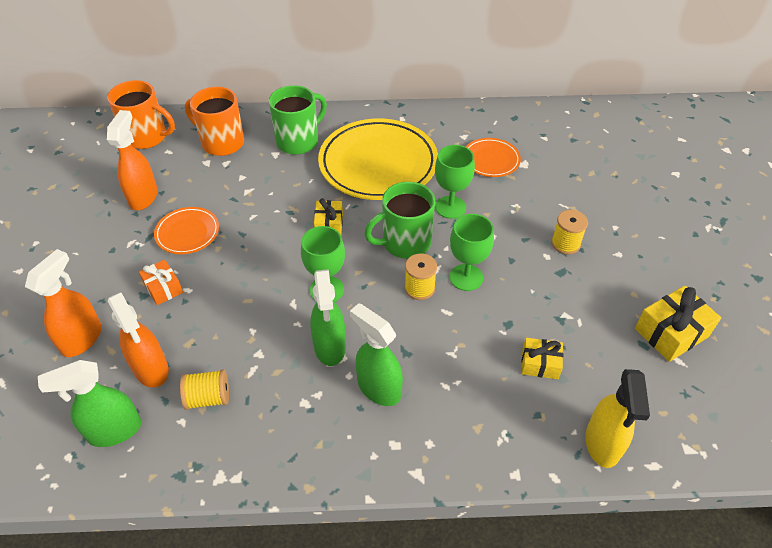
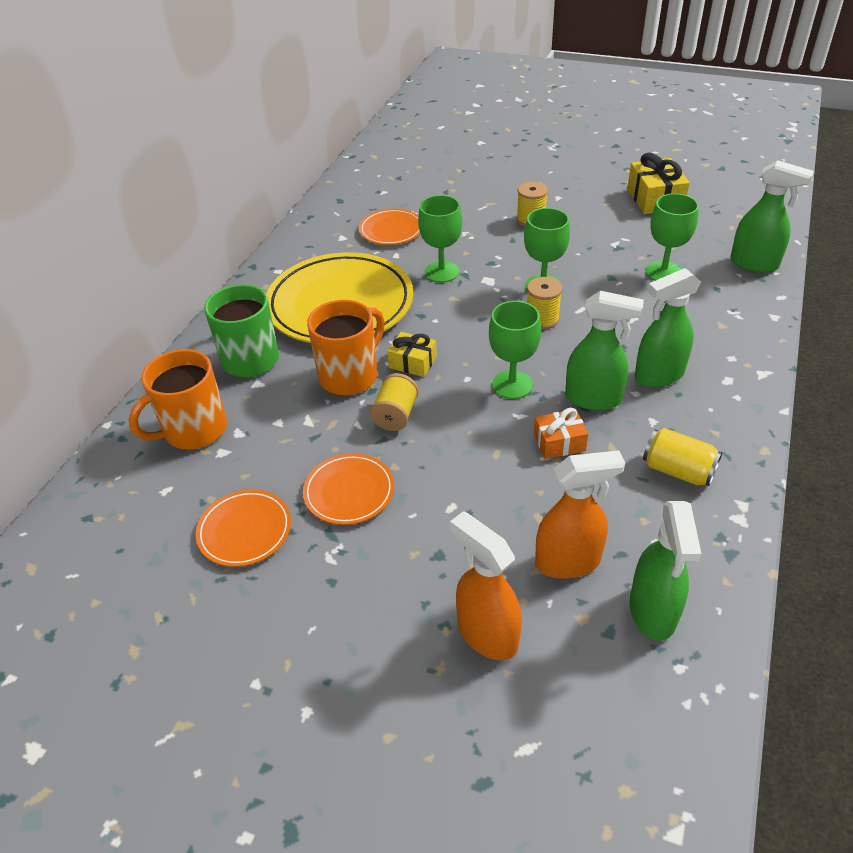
camera: 65 degrees left, 5 degrees down
orange mug [107,80,175,149] -> orange mug moved to [307,300,385,395]
orange spray bottle [107,110,158,210] -> orange plate [196,490,291,567]
orange gift [139,260,183,305] -> orange gift moved to [534,408,588,459]
yellow spool [180,370,229,410] -> yellow spool moved to [370,373,419,431]
green mug [364,182,435,259] -> none
yellow gift [521,338,563,379] -> green goblet [646,193,699,281]
yellow spray bottle [585,369,650,468] -> green spray bottle [730,160,814,273]
none -> yellow can [643,428,722,486]

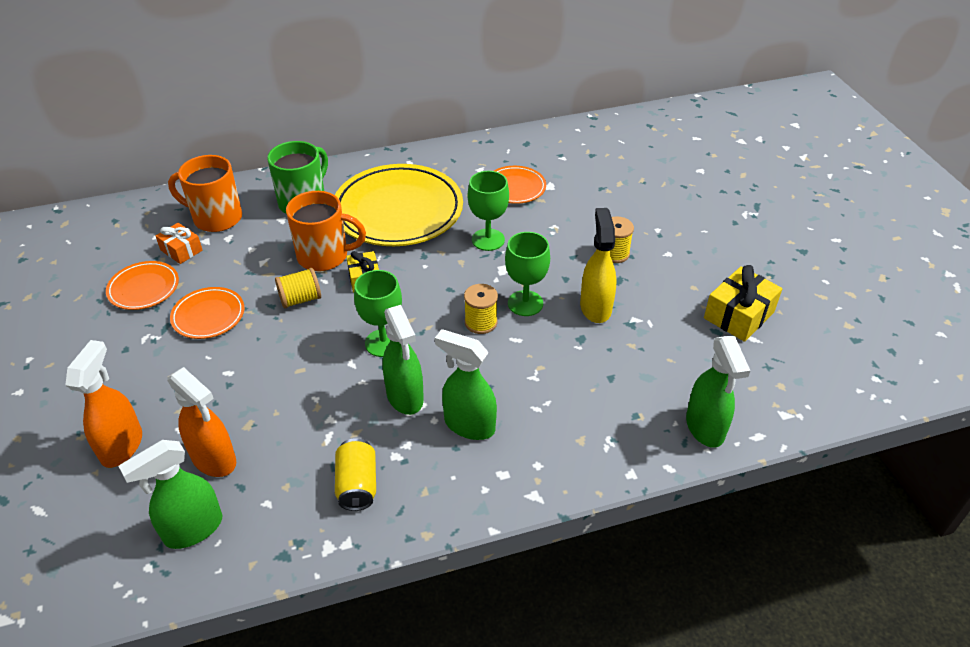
camera: 50 degrees right, 0 degrees up
orange gift [534,408,588,459] -> orange gift moved to [156,223,203,264]
green goblet [646,193,699,281] -> none
none -> yellow spray bottle [580,208,617,323]

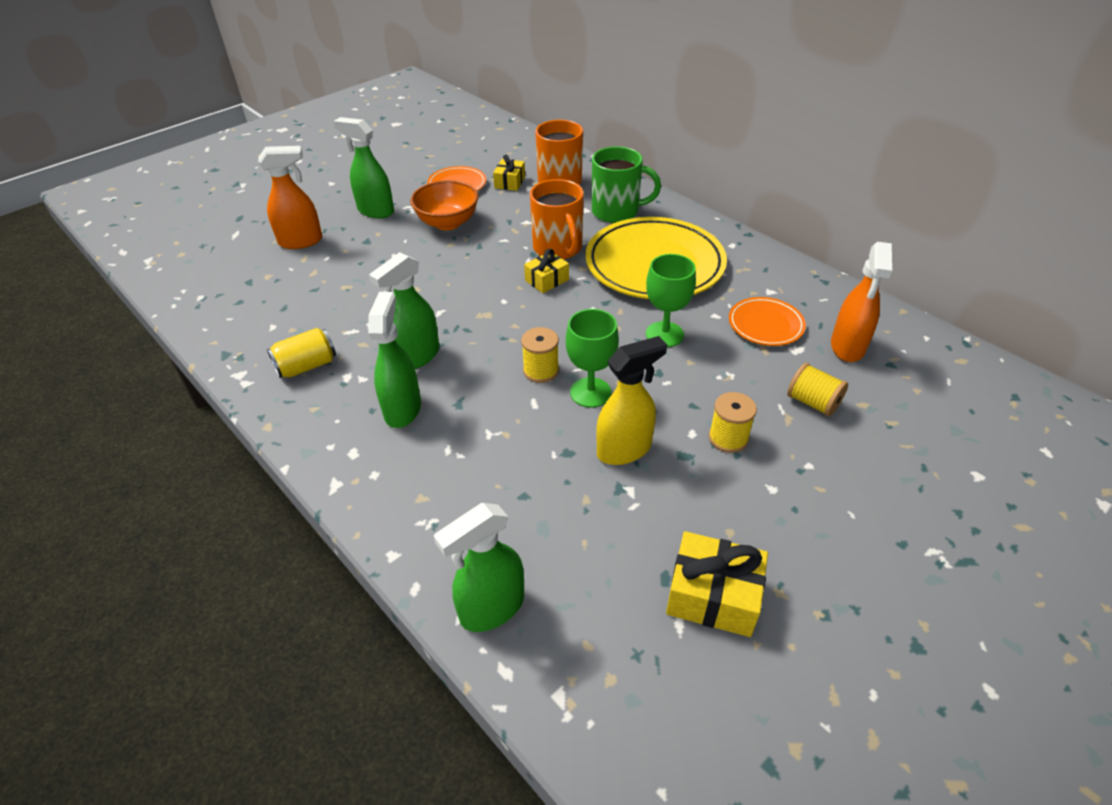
camera: 65 degrees right, 0 degrees up
green spray bottle [119,440,222,549] -> green spray bottle moved to [333,117,394,218]
orange gift [156,223,203,264] -> yellow gift [493,155,525,191]
orange spray bottle [167,367,236,477] -> orange spray bottle moved to [831,242,892,362]
orange plate [170,287,244,339] -> orange bowl [410,180,478,230]
yellow spool [275,268,321,308] -> yellow spool moved to [787,363,848,417]
green goblet [354,270,402,357] -> none

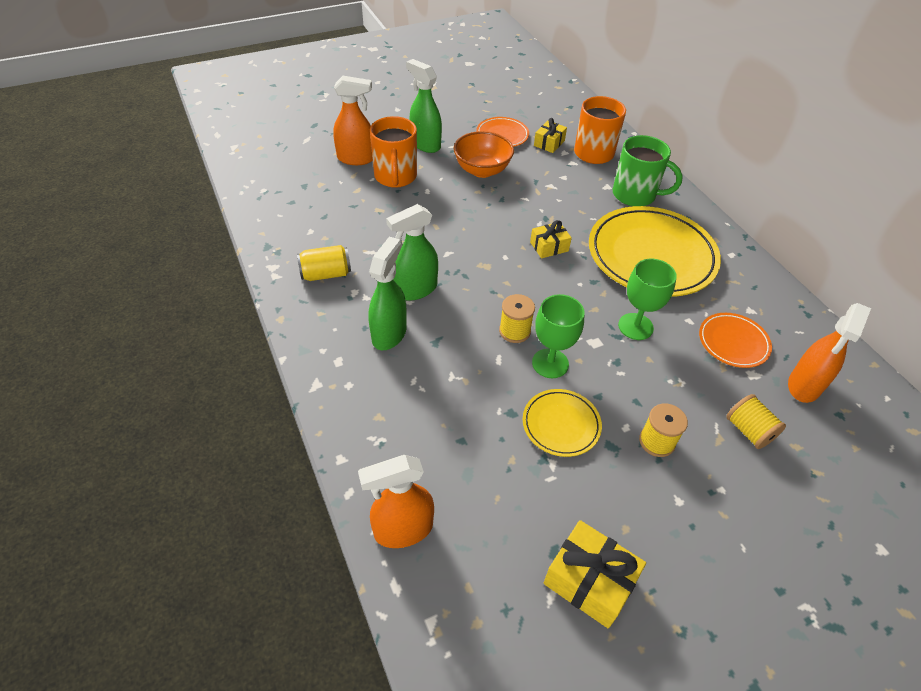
camera: 15 degrees right, 5 degrees up
green spray bottle [434,503,524,632] -> orange spray bottle [358,455,434,548]
orange mug [530,179,584,259] -> orange mug moved to [370,116,417,188]
yellow spray bottle [596,336,667,465] -> yellow plate [523,389,602,457]

